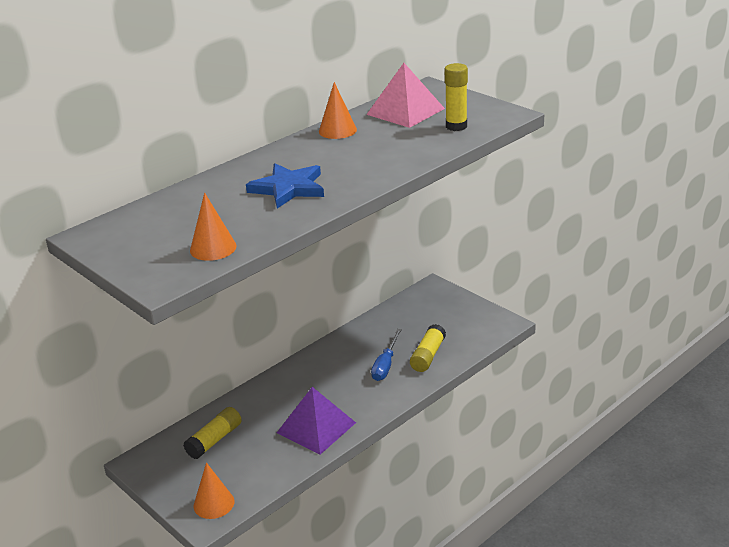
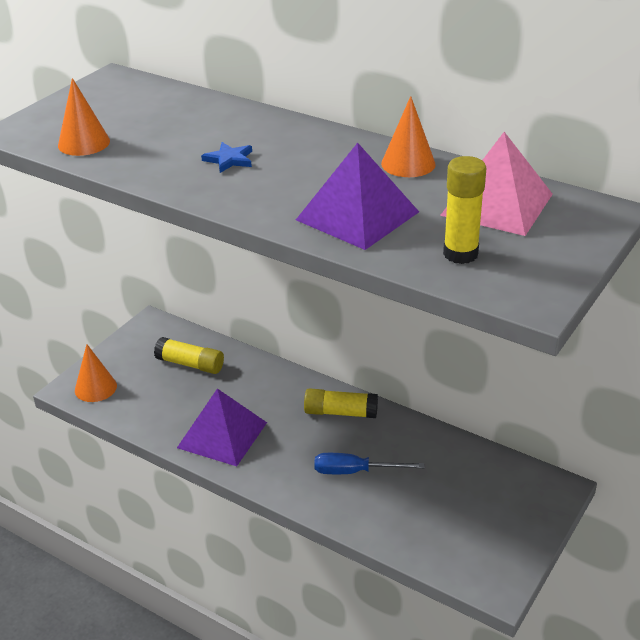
camera: 75 degrees right, 5 degrees up
blue star [246,163,324,209] -> blue star [201,142,252,173], size x0.52
yellow glue stick [410,324,446,372] -> yellow glue stick moved to [304,388,378,418]
none -> purple pyramid [296,143,419,250]

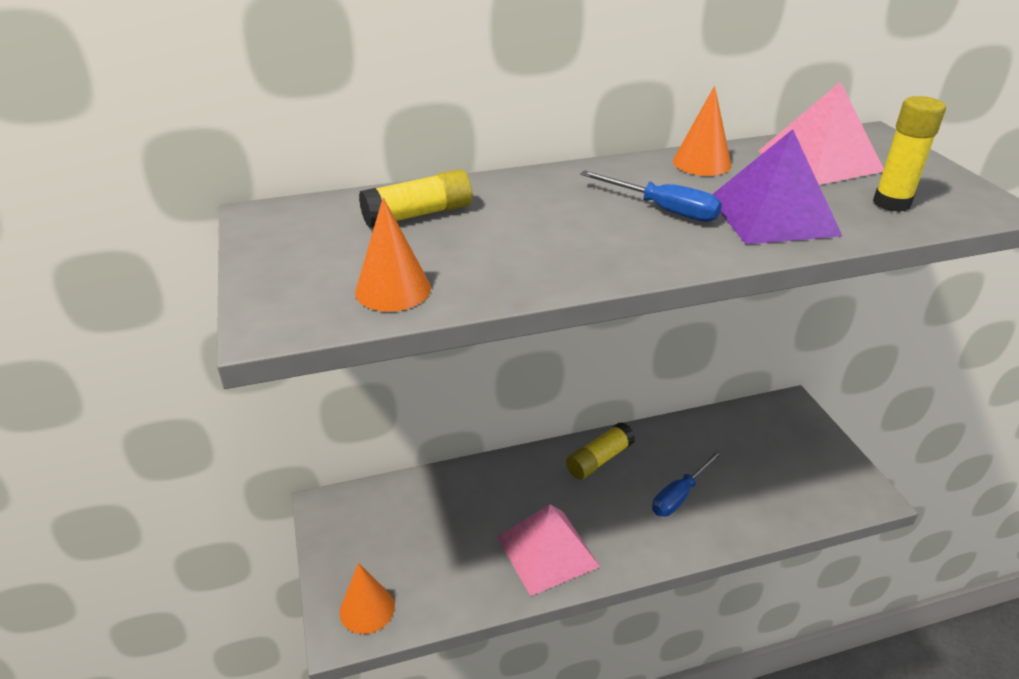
camera: 50 degrees left, 0 degrees up
yellow glue stick [154,337,224,374] -> yellow glue stick moved to [359,169,472,228]
purple pyramid [177,388,267,466] -> pink pyramid [497,504,600,596]
blue star [201,142,252,173] -> none
none -> blue screwdriver [580,170,722,222]

